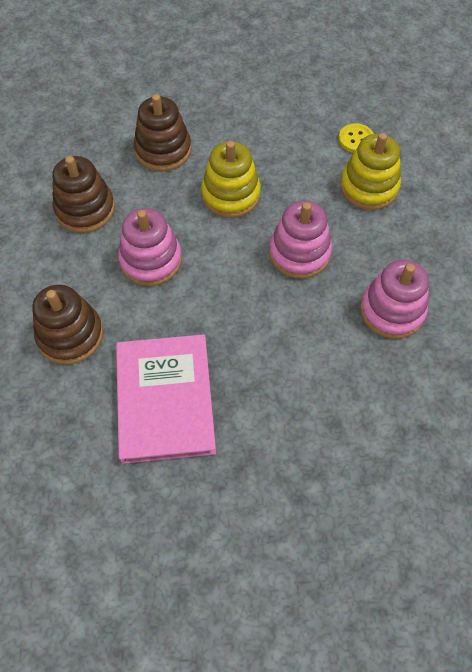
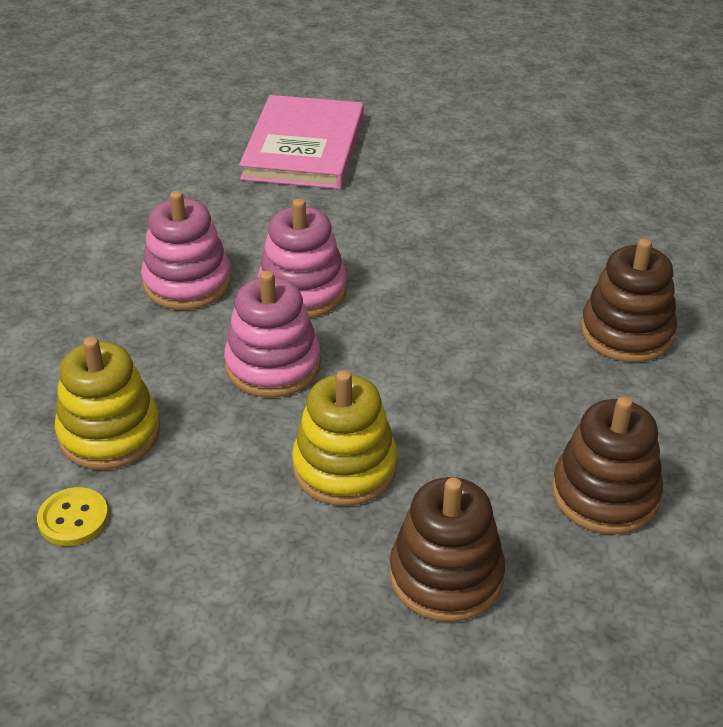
camera: 165 degrees left, 20 degrees down
pink book [116,334,216,464] -> pink book moved to [239,95,364,189]
pink stacking toy [118,208,182,286] -> pink stacking toy moved to [257,199,347,318]

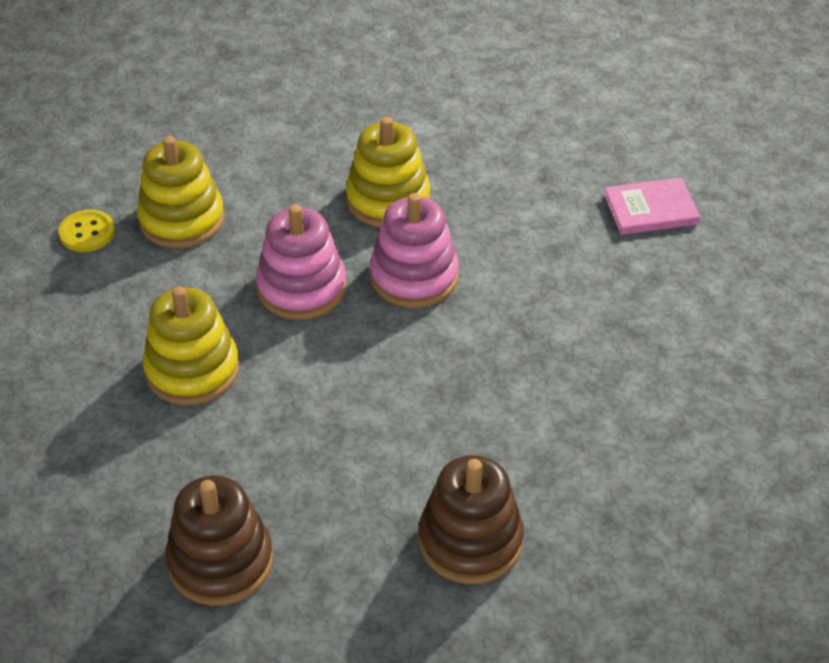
camera: 70 degrees right, 5 degrees up
pink stacking toy [141,191,231,310] -> yellow stacking toy [346,117,430,227]
pink book [239,95,364,189] -> pink book [604,177,700,235], size x0.54
brown stacking toy [390,477,505,622] -> none

